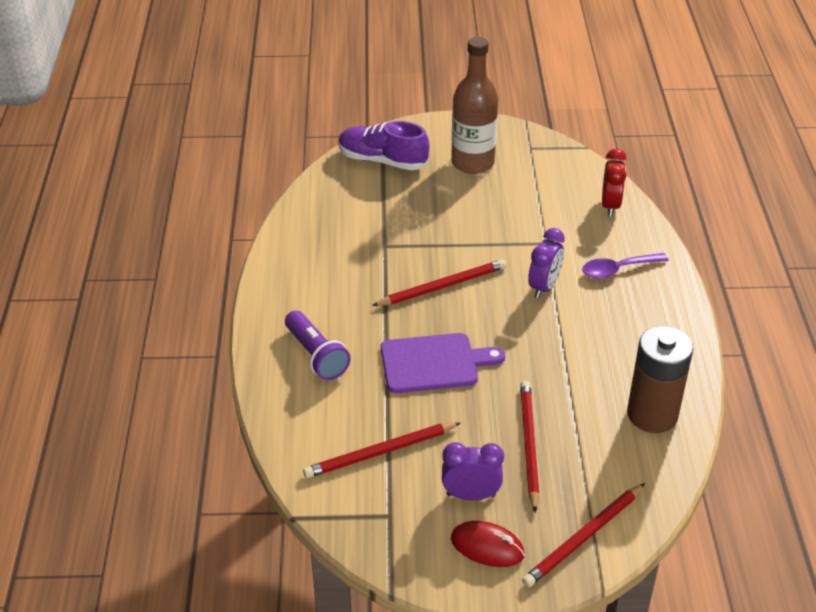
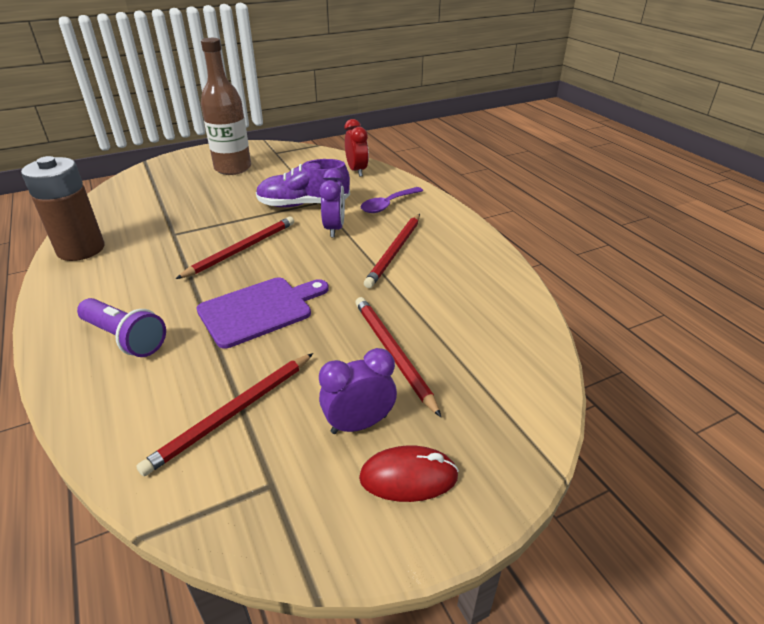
camera: 25 degrees left, 5 degrees down
purple shoe [338,121,430,170] -> purple shoe moved to [256,159,350,207]
red pencil [522,483,645,587] -> red pencil moved to [364,214,420,288]
brown battery [627,326,693,433] -> brown battery moved to [21,156,104,261]

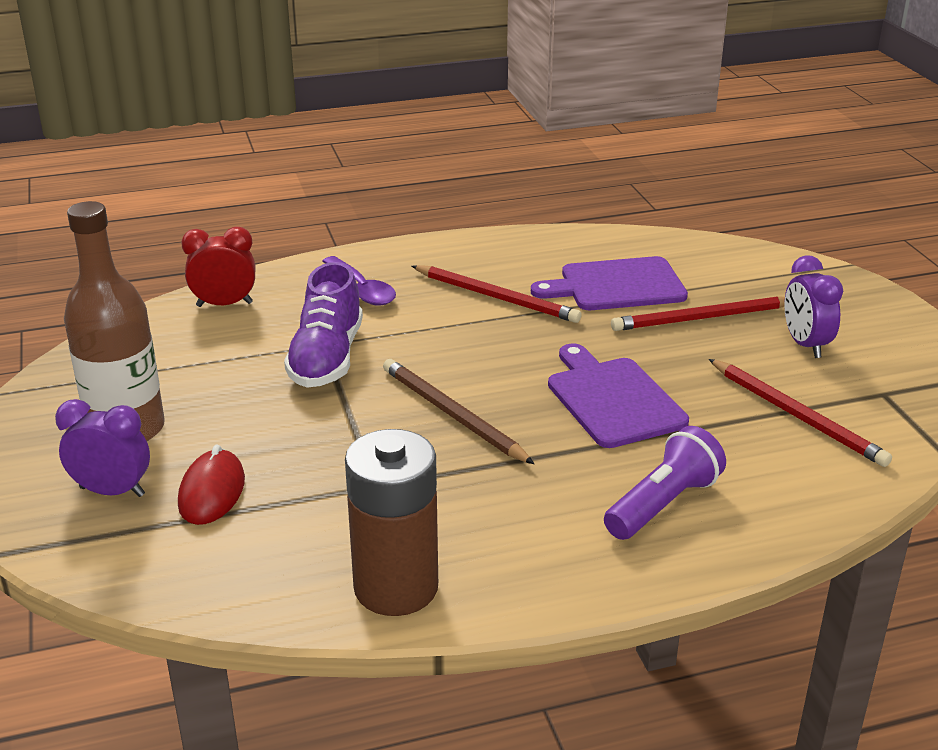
camera: 80 degrees left, 5 degrees down
red pencil [176,217,294,279] -> brown pencil [383,359,534,464]
purple clock [320,168,345,237] -> purple clock moved to [55,399,150,497]
red mouse [359,445,459,502] -> red mouse moved to [178,445,245,525]
none -> purple cutting board [531,256,688,310]

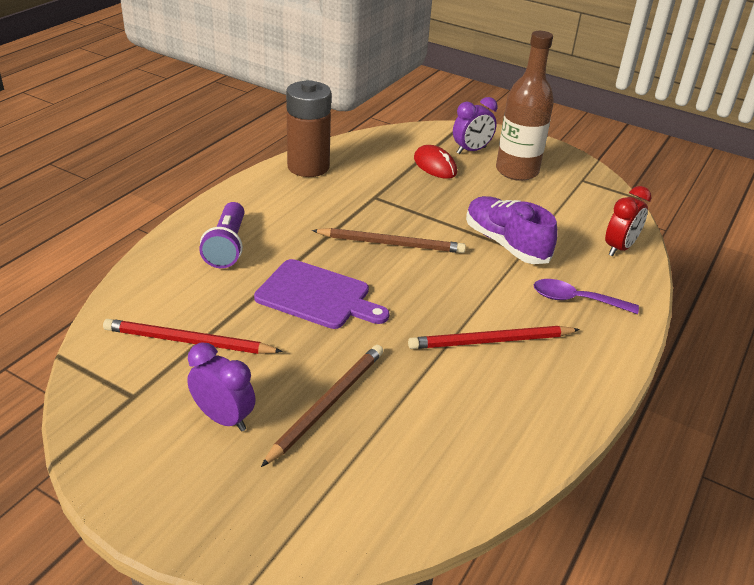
camera: 135 degrees right, 5 degrees up
purple cutting board [531,256,688,310] -> none
red pencil [611,296,785,331] -> brown pencil [261,345,383,467]

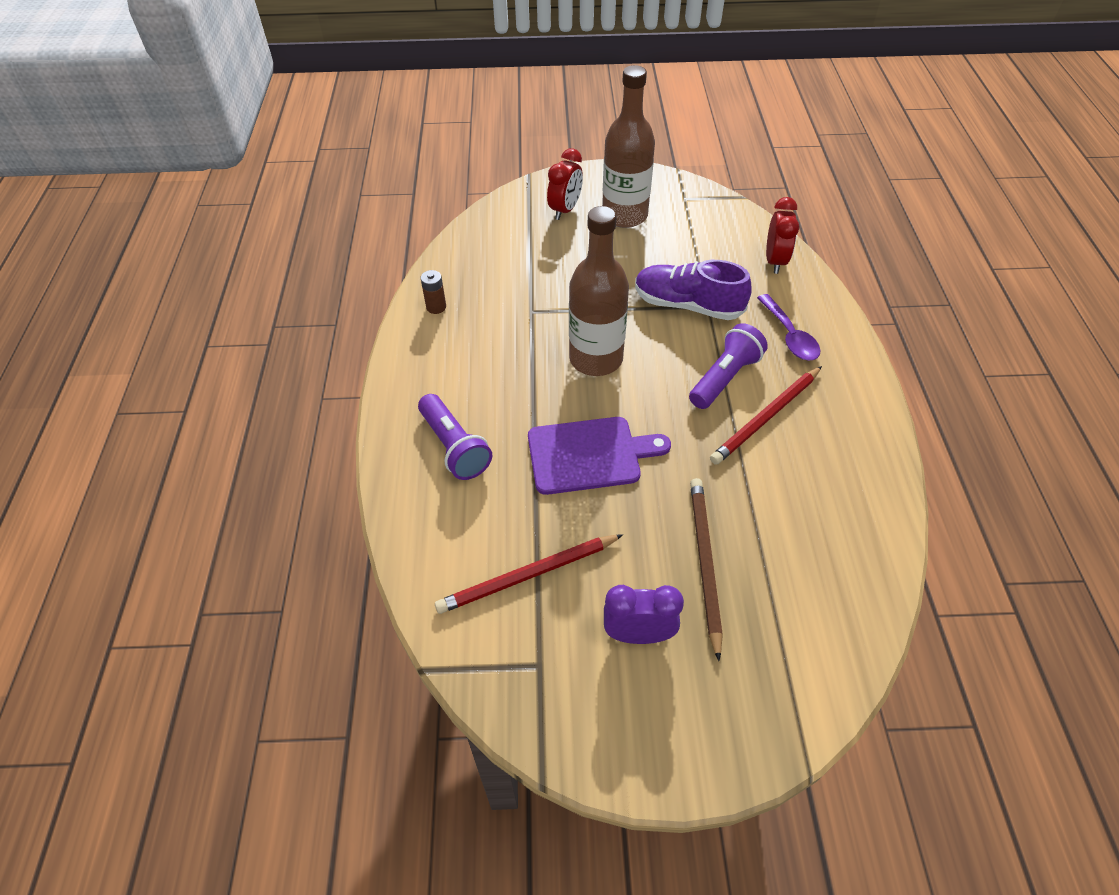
camera: 30 degrees left, 15 degrees up
brown battery [286,80,331,177] -> brown battery [421,270,446,314], size x0.42
brown pencil [312,228,466,253] -> brown bottle [569,206,629,376]
red mouse [414,145,457,179] -> none
purple clock [453,97,498,154] -> red clock [547,148,583,220]
purple spoon [534,279,639,314] -> purple spoon turned 90 degrees counterclockwise [757,294,821,360]
none -> purple flashlight [689,323,768,409]

